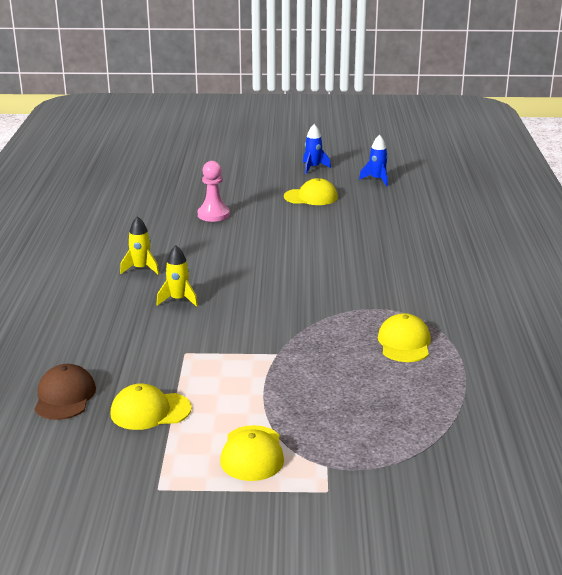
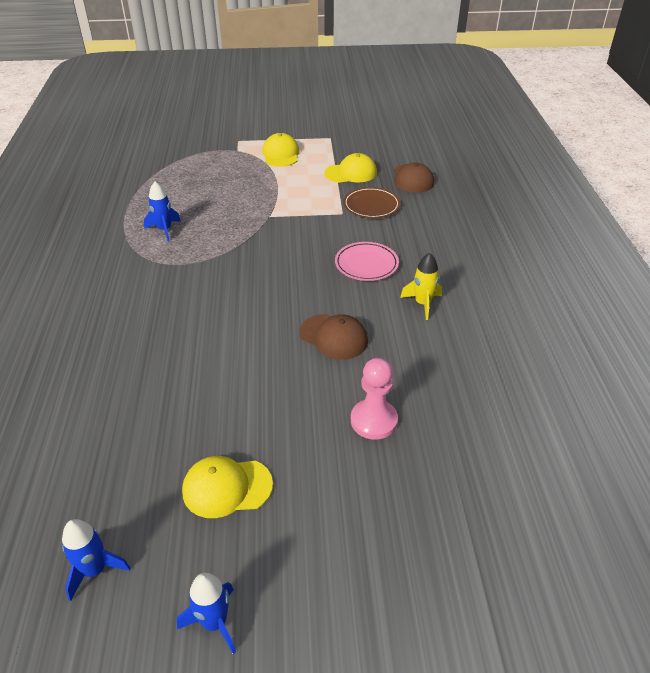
camera: 175 degrees right, 15 degrees up
yellow rocket [156,245,198,307] -> pink plate [335,242,399,281]
yellow cap [378,313,431,362] -> blue rocket [144,182,181,242]
none -> brown cap [299,314,368,360]
none -> brown plate [343,187,400,218]

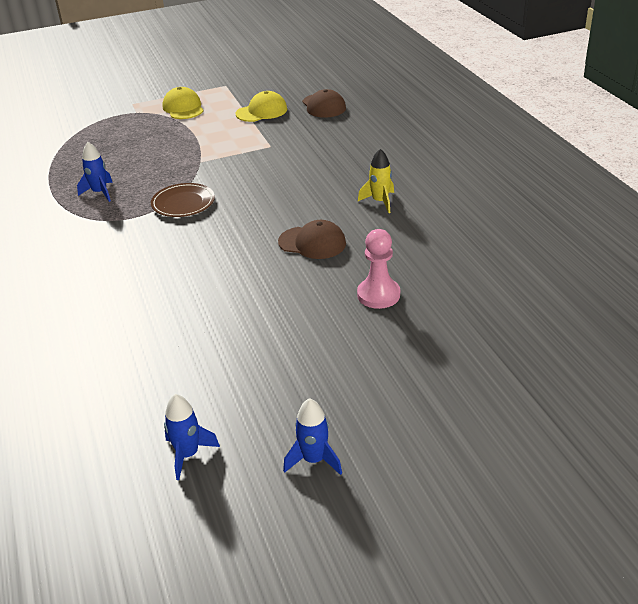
camera: 15 degrees left, 5 degrees down
yellow cap [182,456,273,518] -> none
pink plate [335,242,399,281] -> none
brown plate [343,187,400,218] -> brown plate moved to [151,183,215,217]

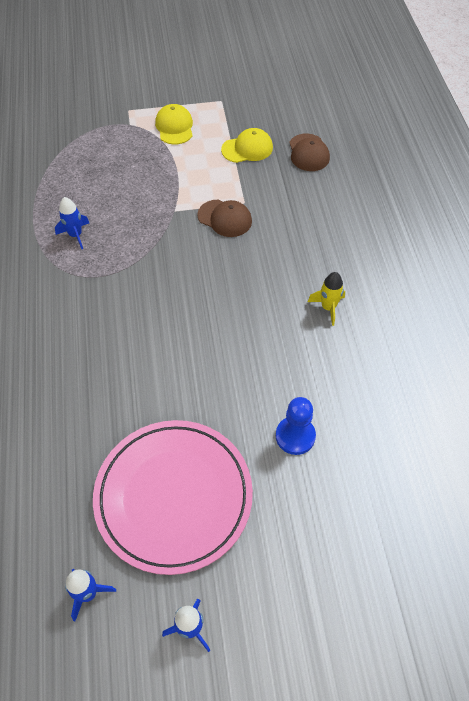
camera: 10 degrees right, 20 degrees up
brown plate [151,183,215,217] -> none
brown cap [278,220,346,259] -> brown cap moved to [197,200,252,237]
pink pawn [357,229,400,309] -> blue pawn [276,397,316,455]
none -> pink plate [93,420,253,575]

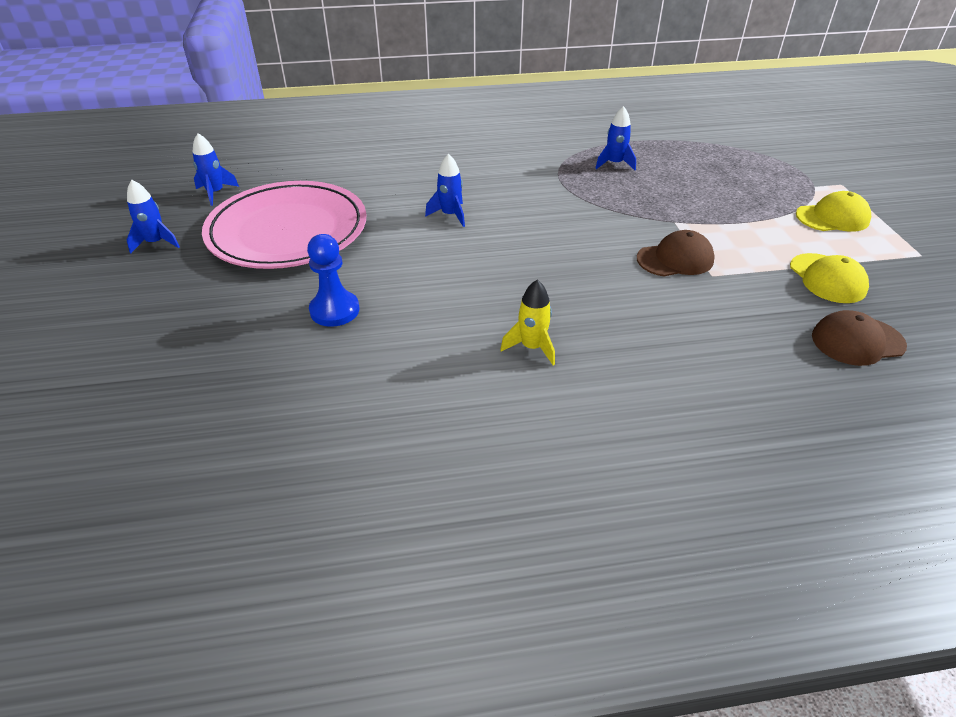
camera: 90 degrees right, 15 degrees down
brown cap [197,200,252,237] -> brown cap turned 135 degrees counterclockwise [637,230,715,277]
none -> blue rocket [425,154,465,227]

